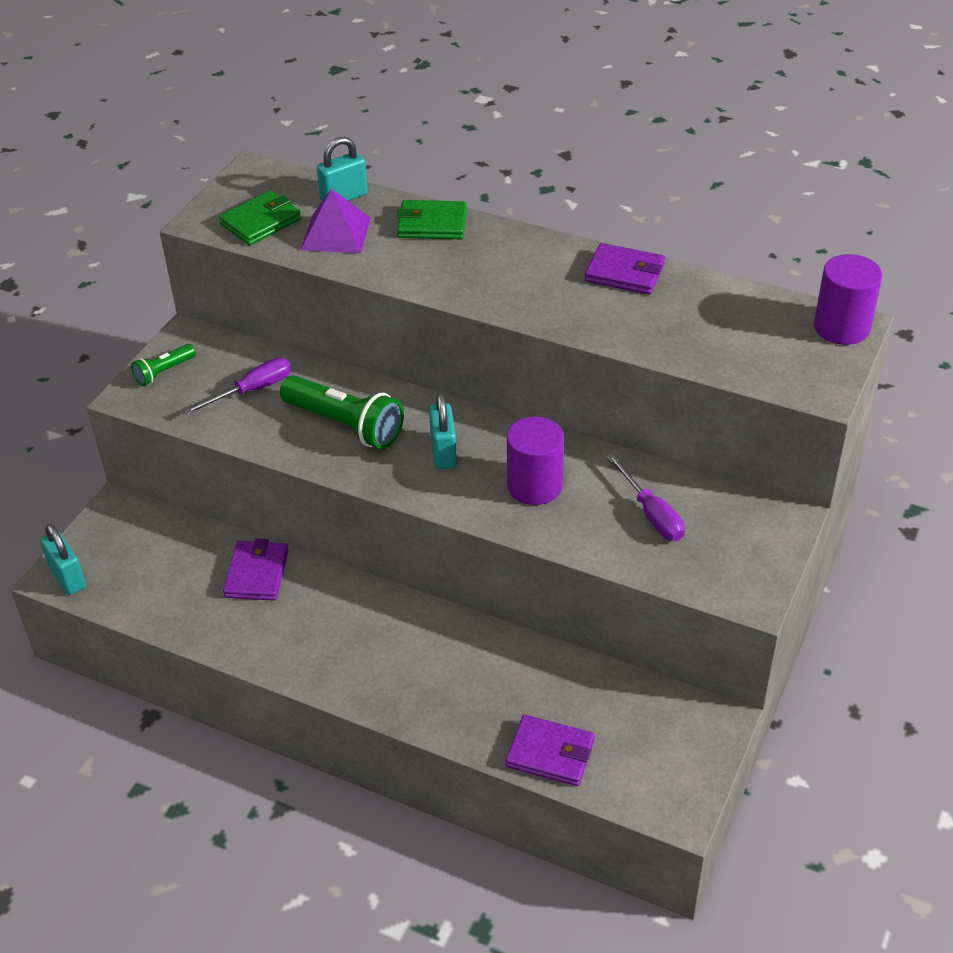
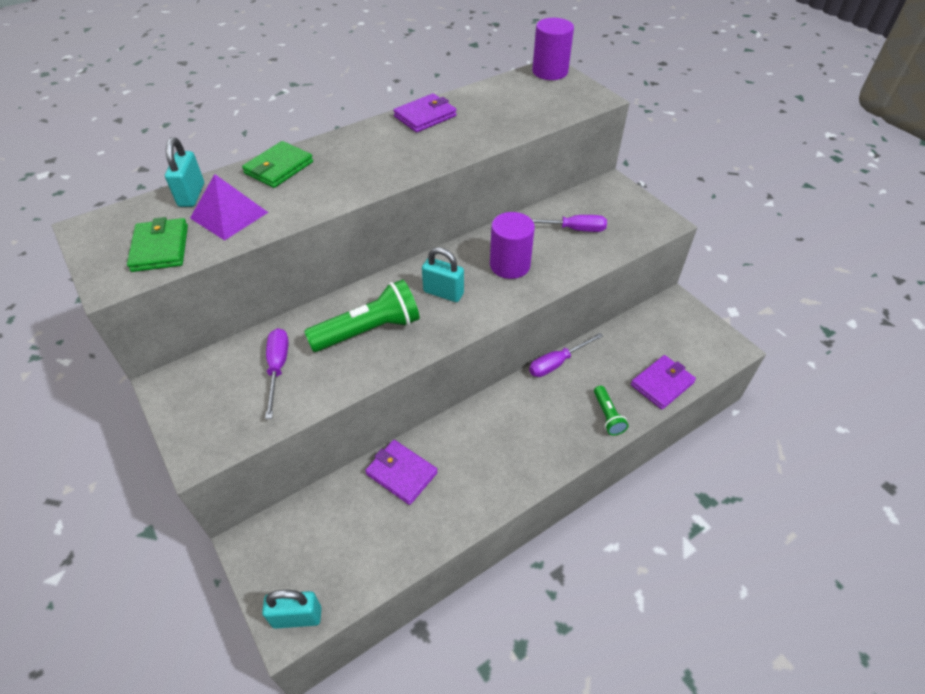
camera: 60 degrees left, 5 degrees up
green flashlight [131,344,196,386] -> green flashlight moved to [594,386,629,436]
none -> purple screwdriver [529,333,603,377]

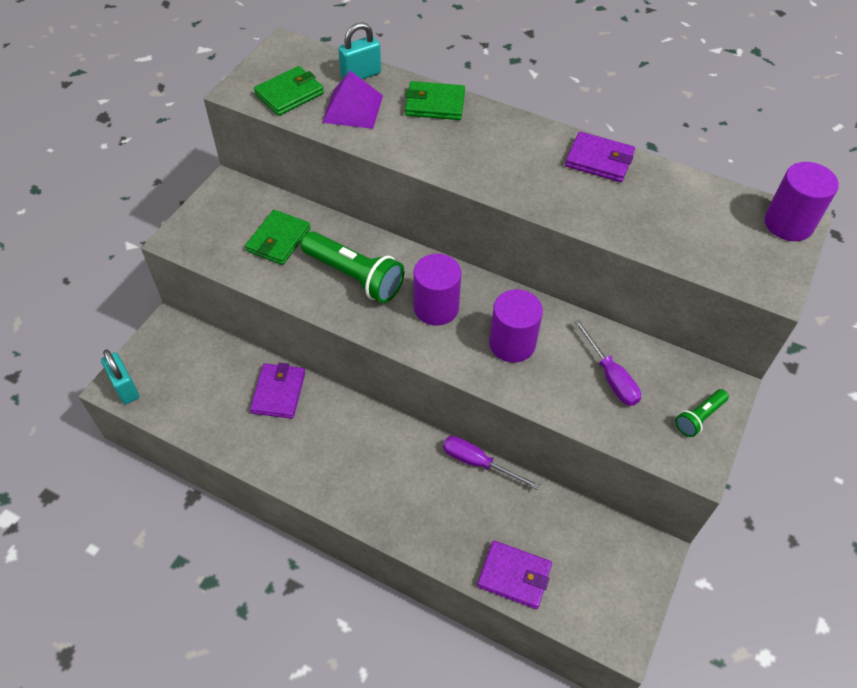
camera: 60 degrees right, 5 degrees up
purple screwdriver [265,328,289,419] -> green wallet [245,210,310,265]
turquoise padlock [422,247,464,302] -> purple cylinder [413,254,461,326]
green flashlight [594,386,629,436] -> green flashlight moved to [675,389,729,437]

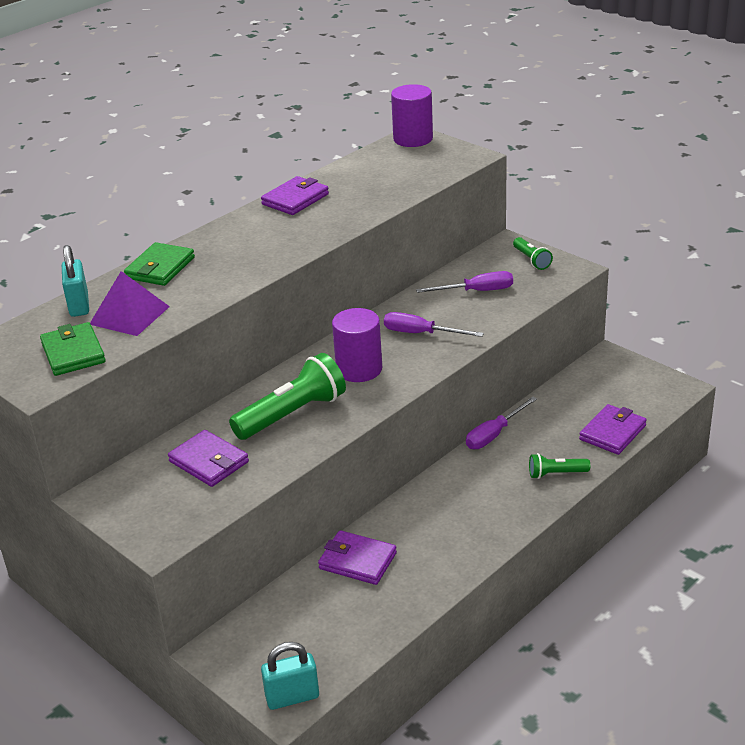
camera: 70 degrees left, 20 degrees down
green wallet [245,210,310,265] -> purple wallet [168,430,249,487]
purple cylinder [489,289,543,363] -> purple screwdriver [384,312,484,337]
none -> green flashlight [529,453,590,479]

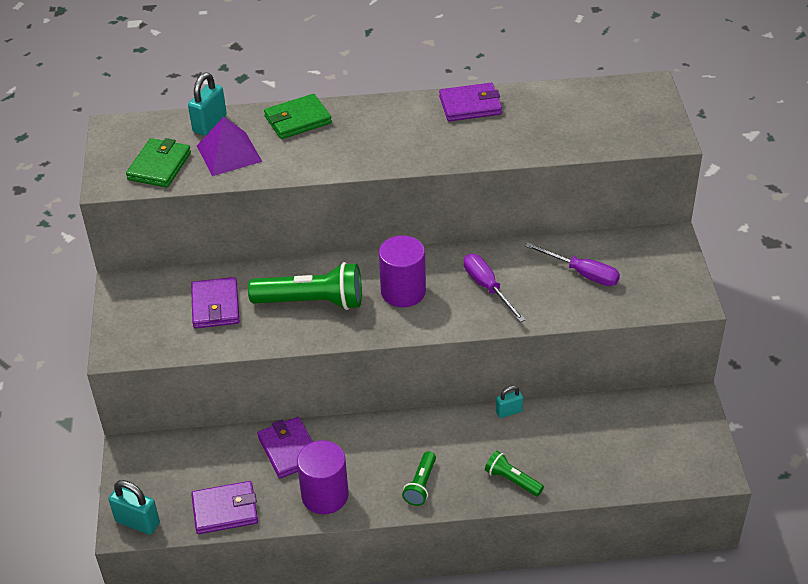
camera: 40 degrees right, 10 degrees up
purple cylinder [391,84,433,147] -> purple cylinder moved to [297,440,349,514]
purple screwdriver [466,397,537,449] -> turquoise padlock [496,386,523,418]
green flashlight [513,237,553,270] -> green flashlight moved to [402,451,436,506]
purple wallet [579,404,647,455] -> purple wallet moved to [191,481,258,534]

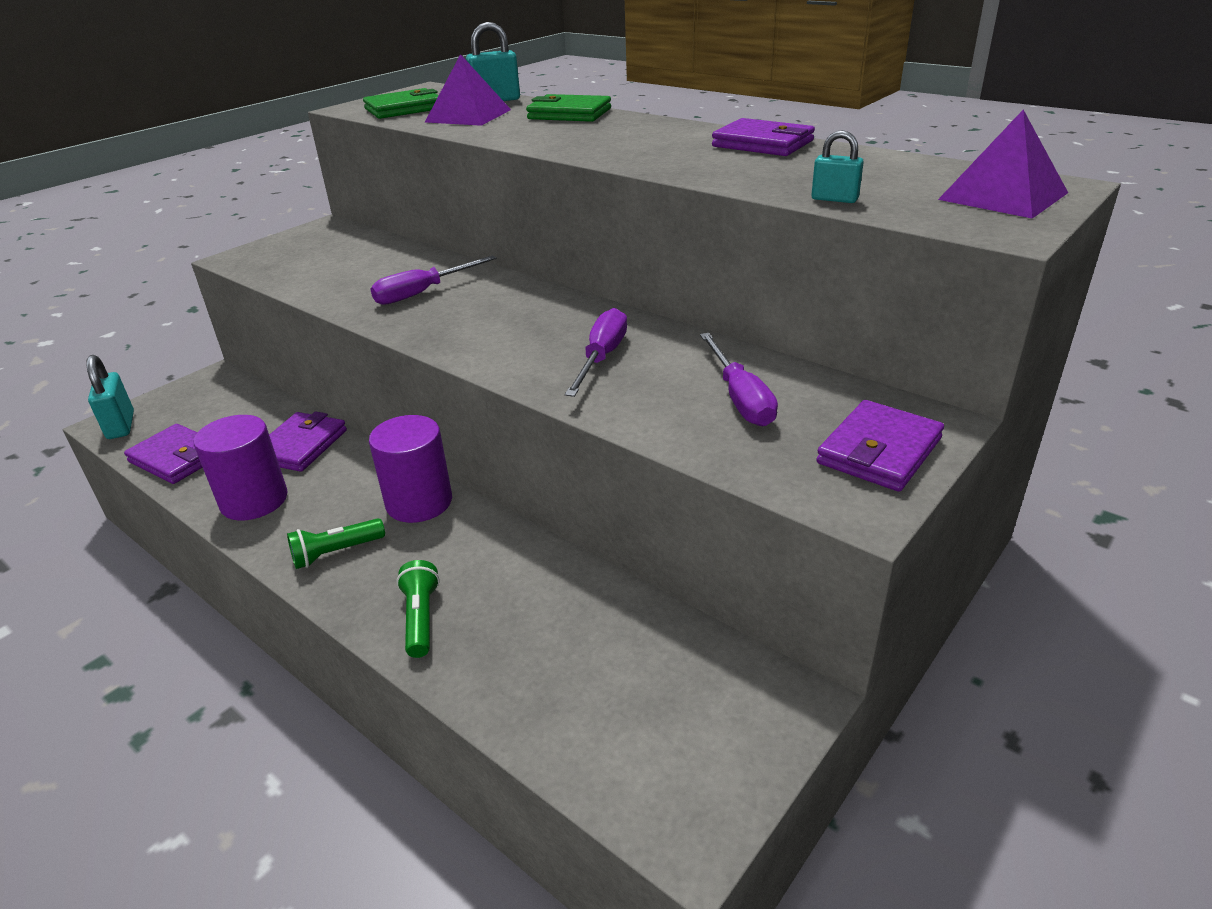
camera: 45 degrees right, 10 degrees down
purple wallet [191,277,239,328] -> purple wallet moved to [816,400,944,492]
green flashlight [248,262,362,310] -> purple screwdriver [370,256,497,305]
purple cylinder [379,236,426,307] -> purple cylinder moved to [369,415,452,523]
turquoise padlock [496,386,523,418] -> turquoise padlock moved to [811,130,864,203]
none -> purple pyramid [938,110,1068,219]

